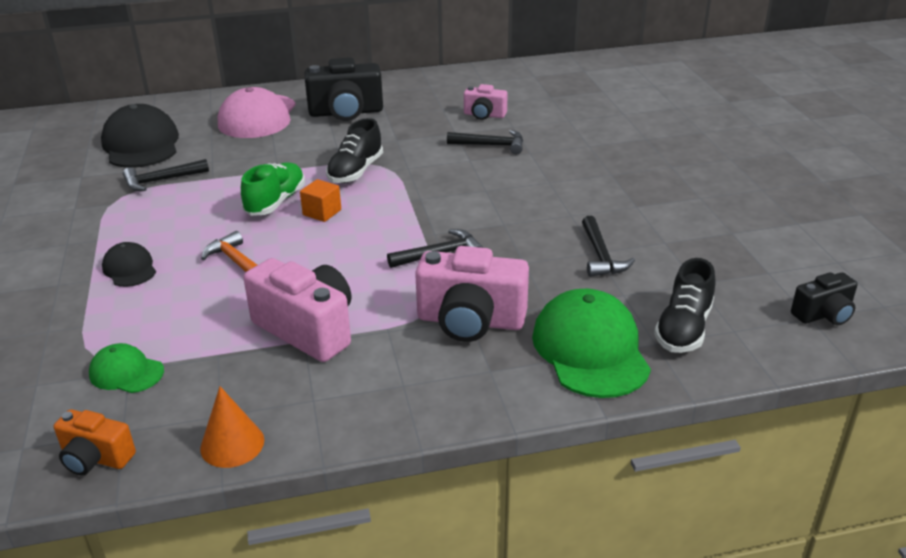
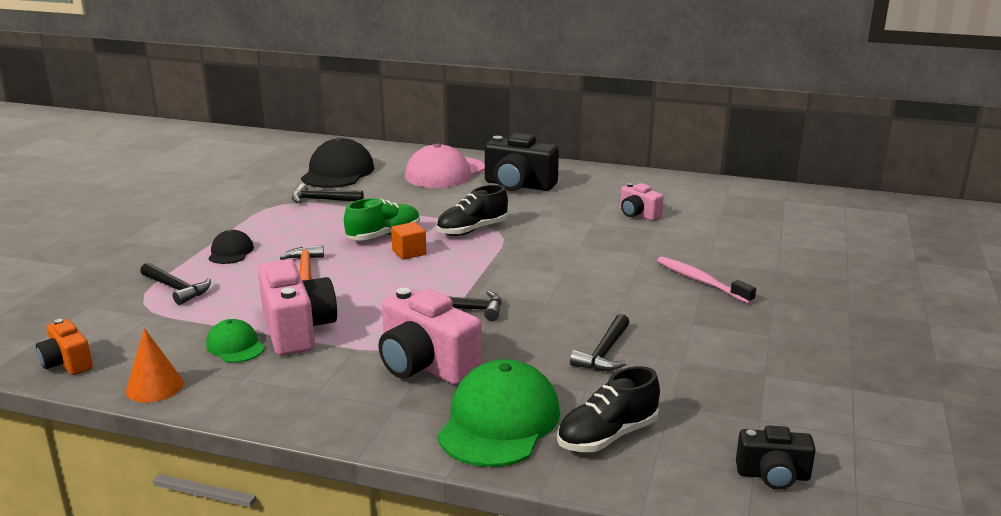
camera: 30 degrees right, 10 degrees down
green cap [89,343,164,393] -> green cap moved to [206,319,265,363]
black hammer [447,130,523,154] -> black hammer moved to [140,263,211,305]
none -> pink toothbrush [657,256,756,304]

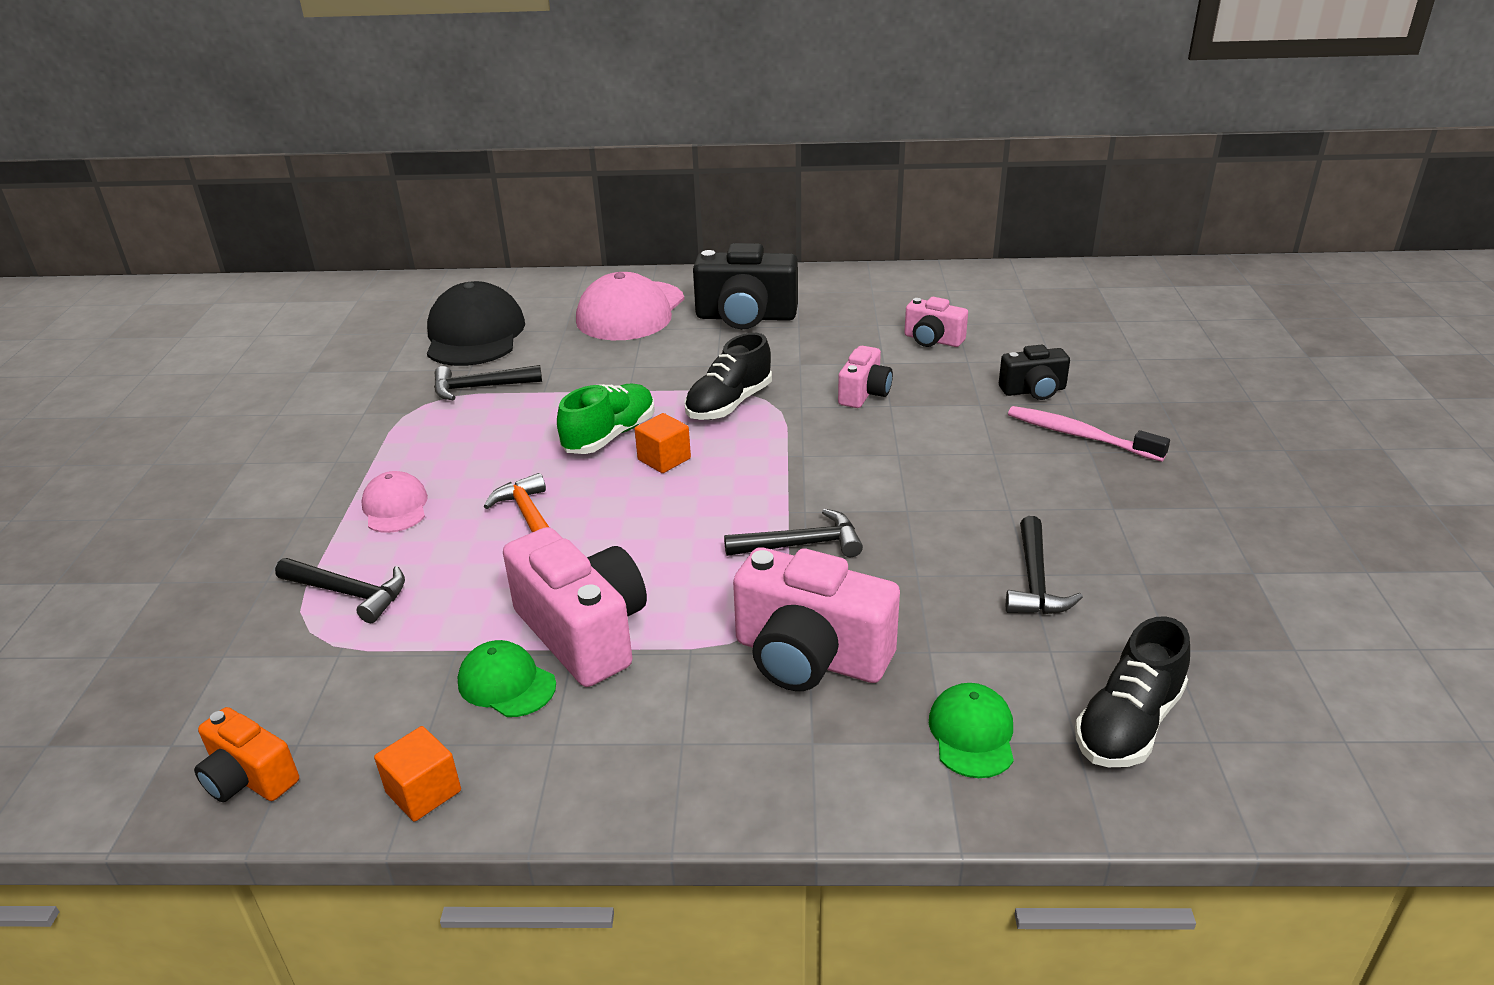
camera: 15 degrees left, 10 degrees up
orange cone [126,328,184,403] -> orange cube [374,726,461,822]
black cap [208,230,254,264] -> pink cap [361,471,428,533]
green cap [437,359,560,467] -> green cap [929,683,1014,778], size x0.52
black camera [736,426,816,490] -> black camera moved to [999,344,1070,400]
none -> pink camera [838,346,893,408]

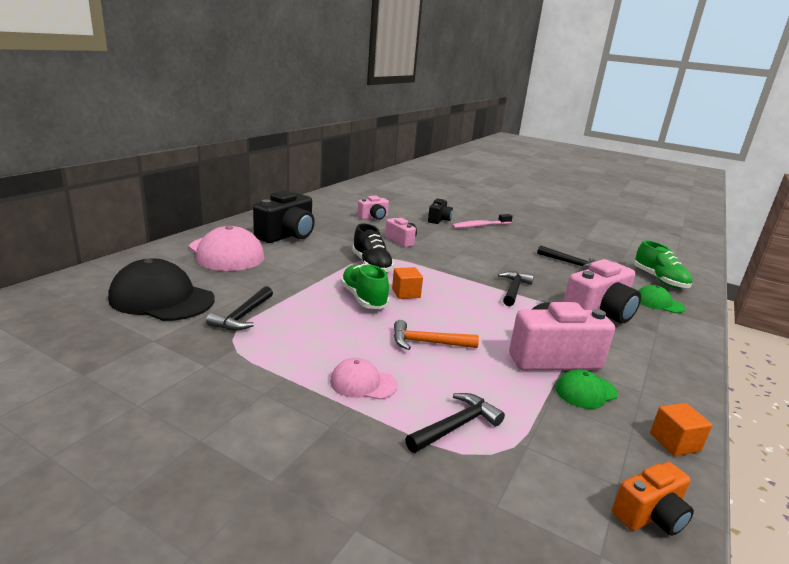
camera: 65 degrees left, 10 degrees down
black shoe [1075,616,1190,767] -> green shoe [634,240,692,289]

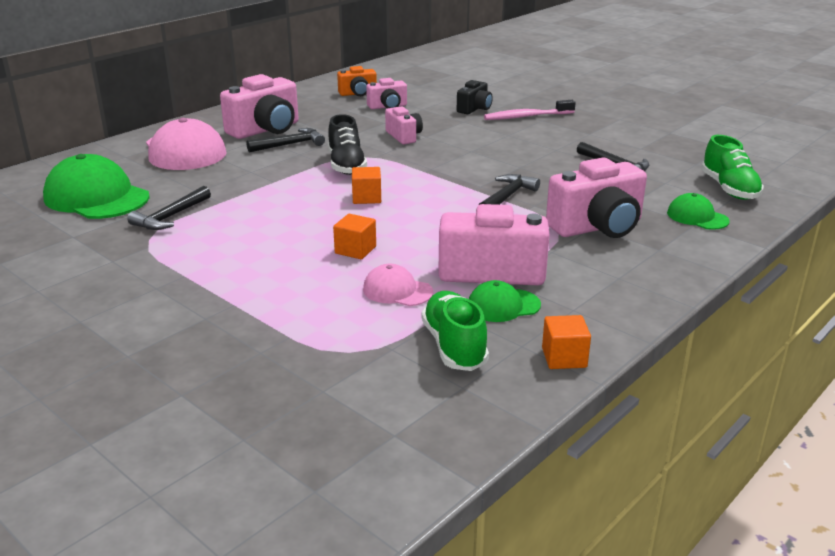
camera: 15 degrees right, 5 degrees up
black cap [108,258,215,321] -> green cap [43,154,150,219]
black camera [253,190,315,243] -> pink camera [220,74,299,139]
pink cap [330,358,397,400] -> pink cap moved to [363,264,433,306]
green shoe [340,264,389,309] -> green shoe moved to [422,291,489,371]
orange hammer [394,320,479,350] -> orange cube [333,214,376,259]
black hammer [405,393,505,453] -> black hammer moved to [246,128,325,153]
orange camera [612,462,694,536] -> orange camera moved to [337,66,377,96]

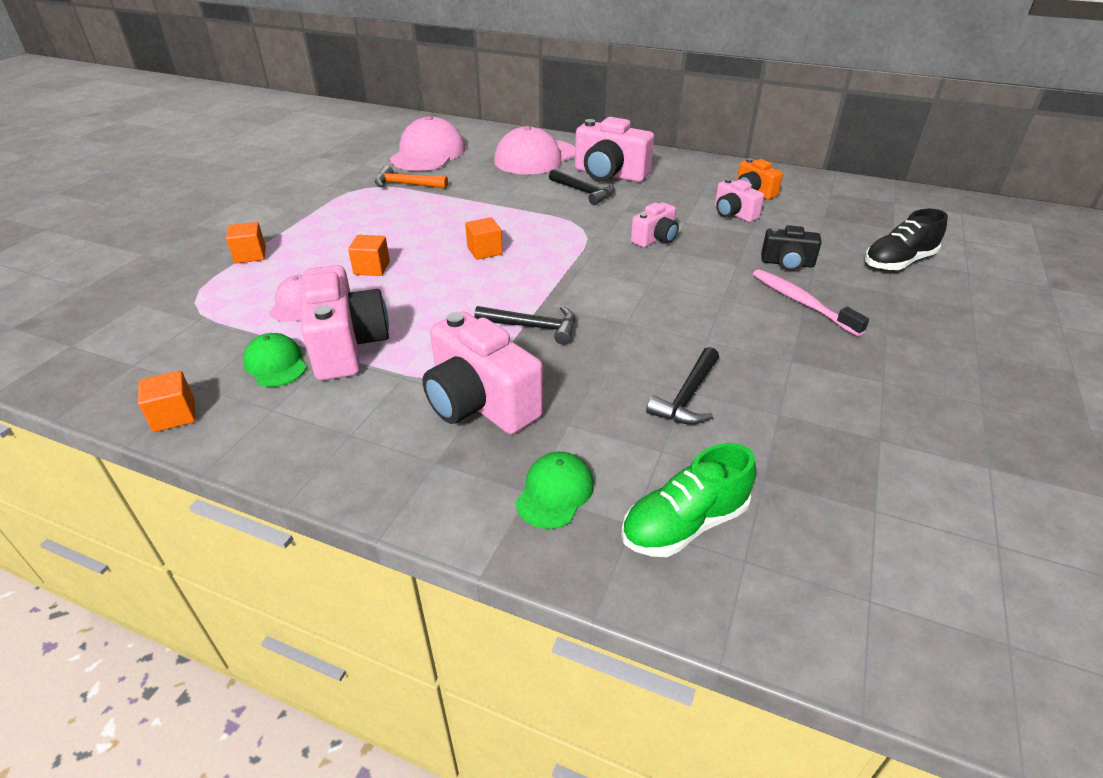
camera: 70 degrees right, 10 degrees up
green cap [43,154,150,219] -> pink cap [390,116,465,171]
black hammer [127,186,211,230] -> orange hammer [375,166,448,188]
black shoe [328,114,367,175] -> black shoe moved to [865,209,948,271]
green shoe [422,291,489,371] -> none
none -> orange cube [226,222,266,264]

